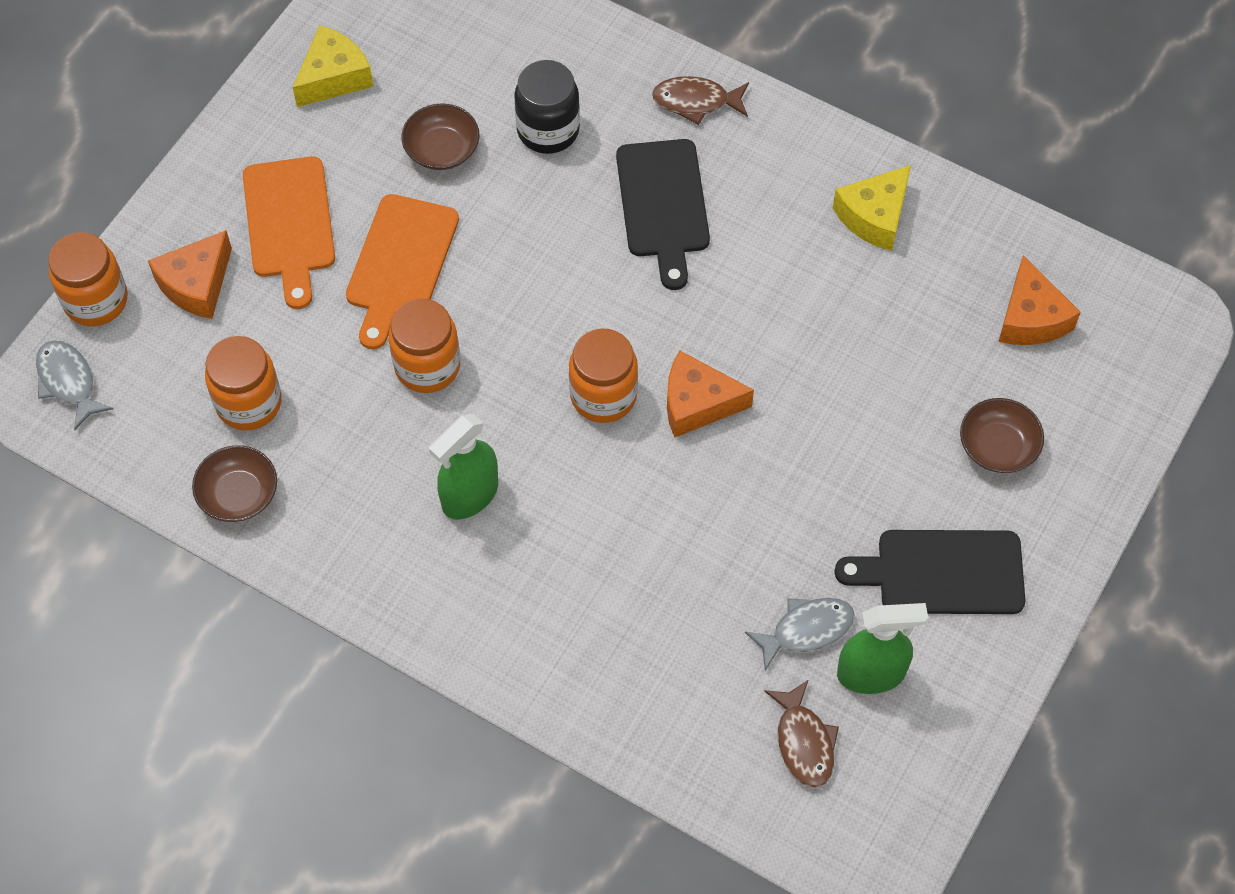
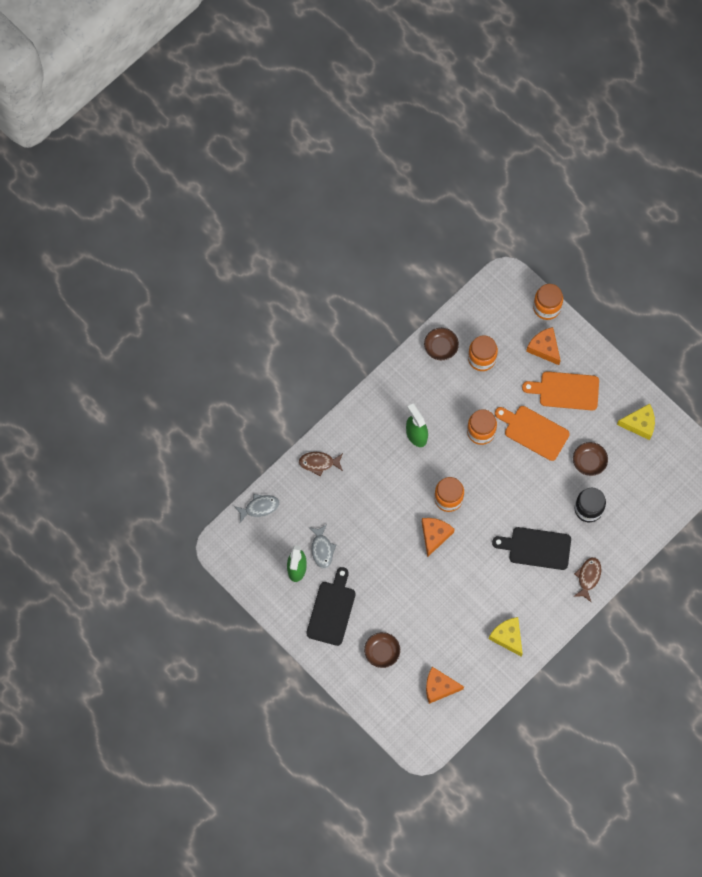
camera: 105 degrees right, 10 degrees up
grey fish [36,340,113,430] -> grey fish moved to [234,494,279,523]
yellow cheese [293,25,373,107] -> yellow cheese turned 60 degrees counterclockwise [617,404,655,440]
brown fish [764,679,839,788] -> brown fish moved to [299,452,343,477]

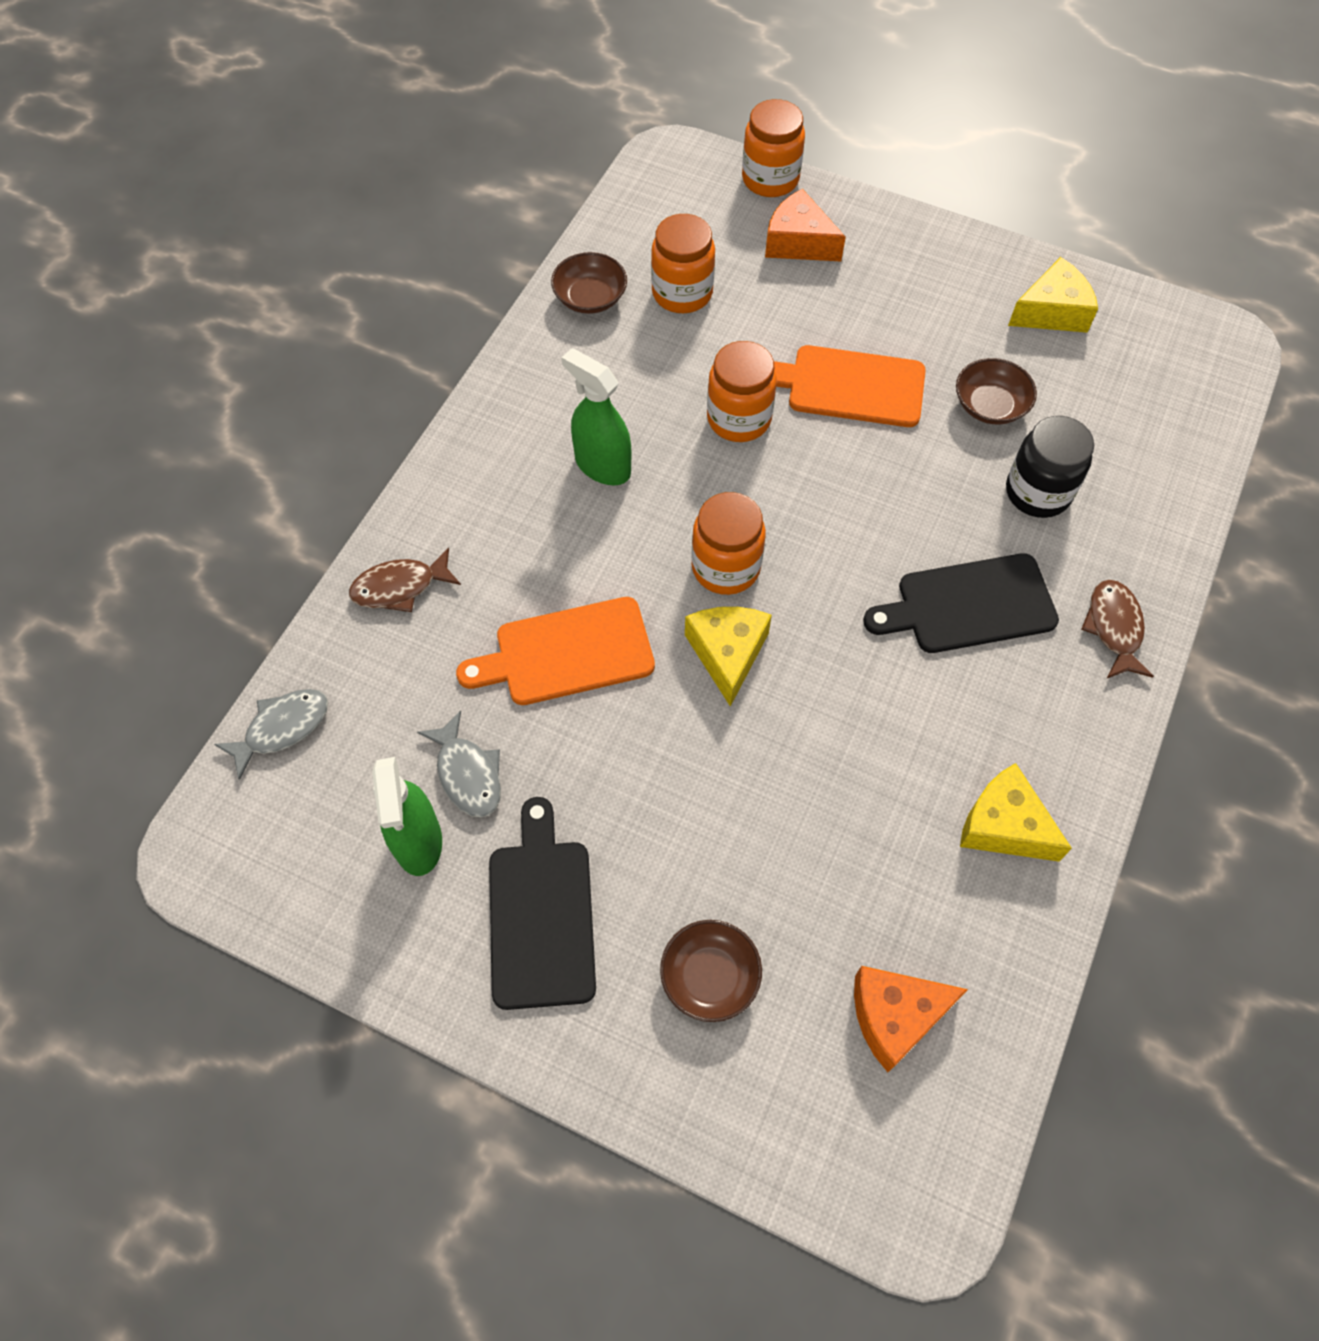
camera: 20 degrees left, 10 degrees down
orange cheese [422,518,455,557] -> yellow cheese [685,607,772,707]
orange cutting board [522,371,599,410] -> orange cutting board moved to [456,597,655,705]

